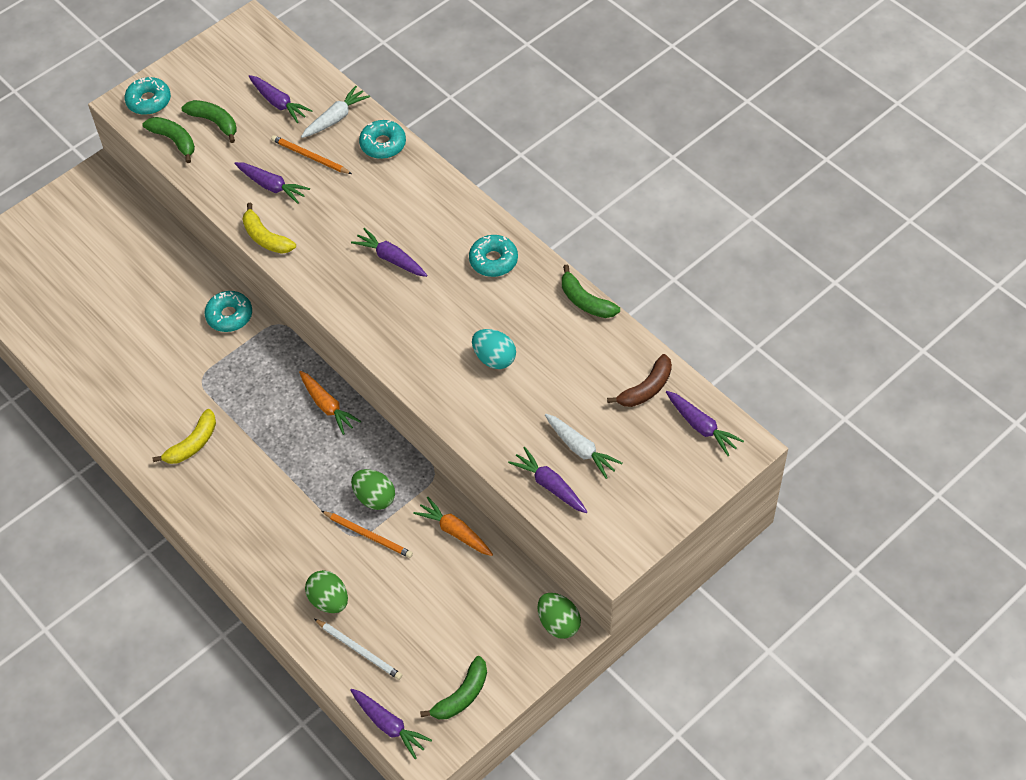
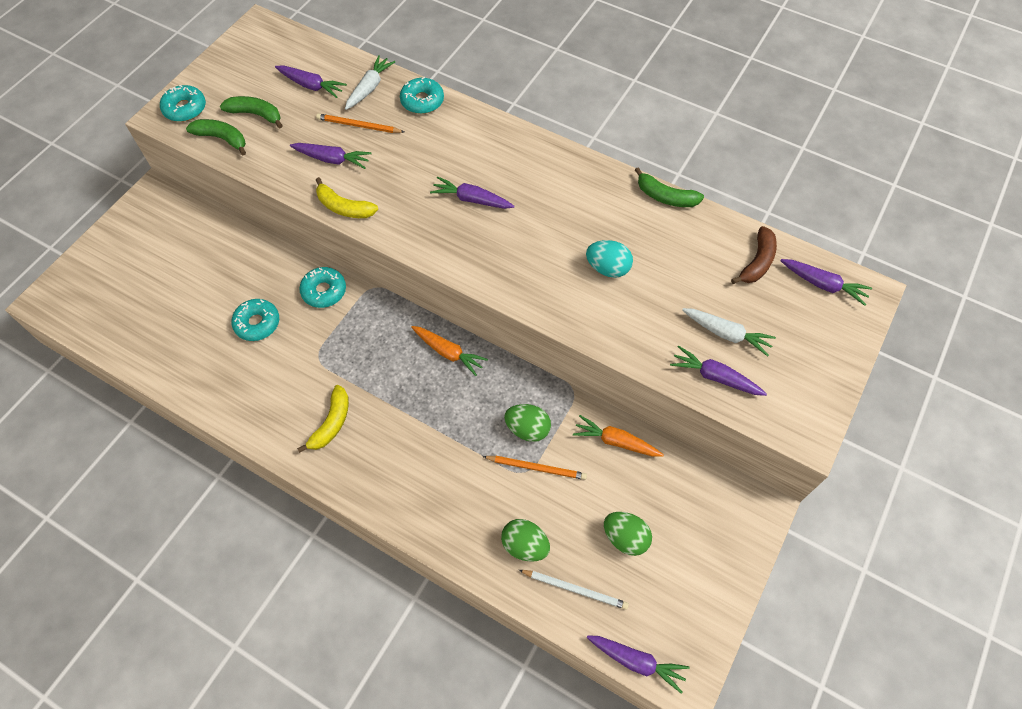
camera: 20 degrees left, 5 degrees up
green banana [420,656,487,719] -> none
turquoise donut [469,235,518,277] -> turquoise donut moved to [231,299,279,341]
green egg [537,593,581,639] -> green egg moved to [604,512,652,556]

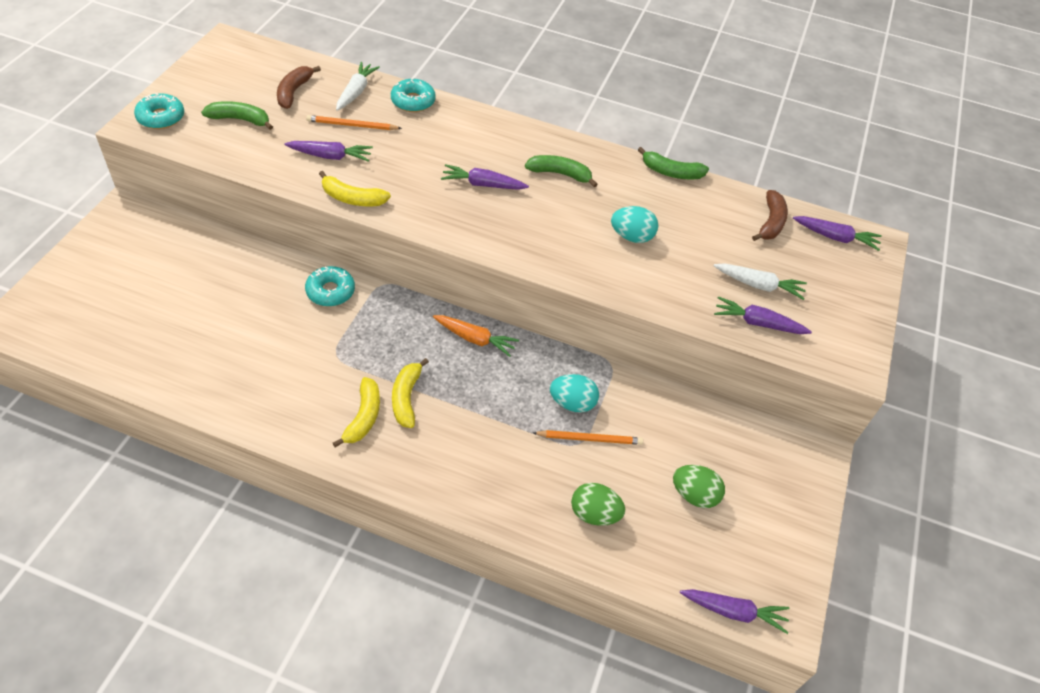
camera: 15 degrees left, 10 degrees down
green banana [186,119,246,155] -> green banana moved to [525,155,598,187]
turquoise donut [231,299,279,341] -> none
purple carrot [275,65,347,98] -> brown banana [277,66,321,109]
green egg [504,404,551,442] -> turquoise egg [550,374,599,412]
white pencil [519,570,629,610] -> none
orange carrot [573,415,664,457] -> none
none -> yellow banana [392,358,429,428]

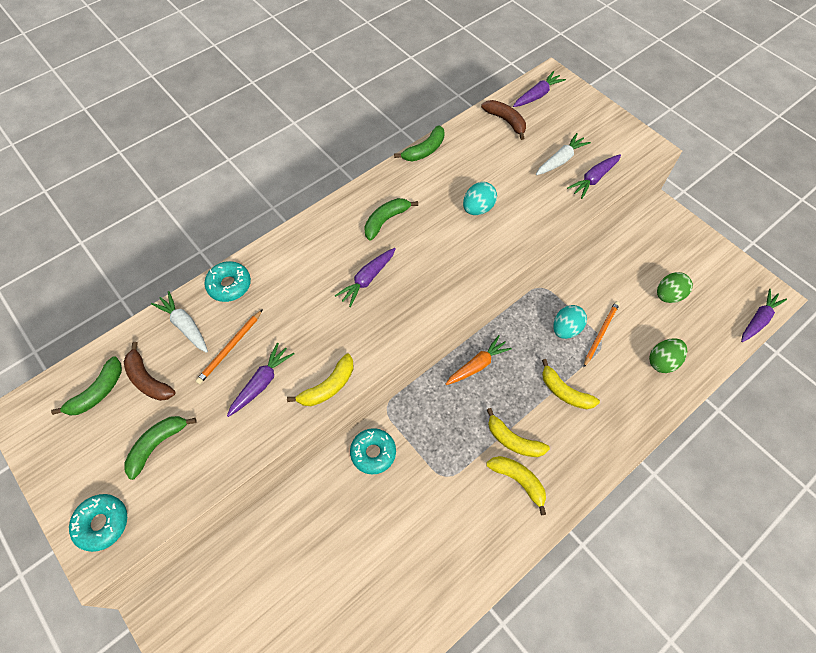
camera: 55 degrees left, 10 degrees up
none -> green banana [51,356,122,415]
none -> yellow banana [542,359,600,409]

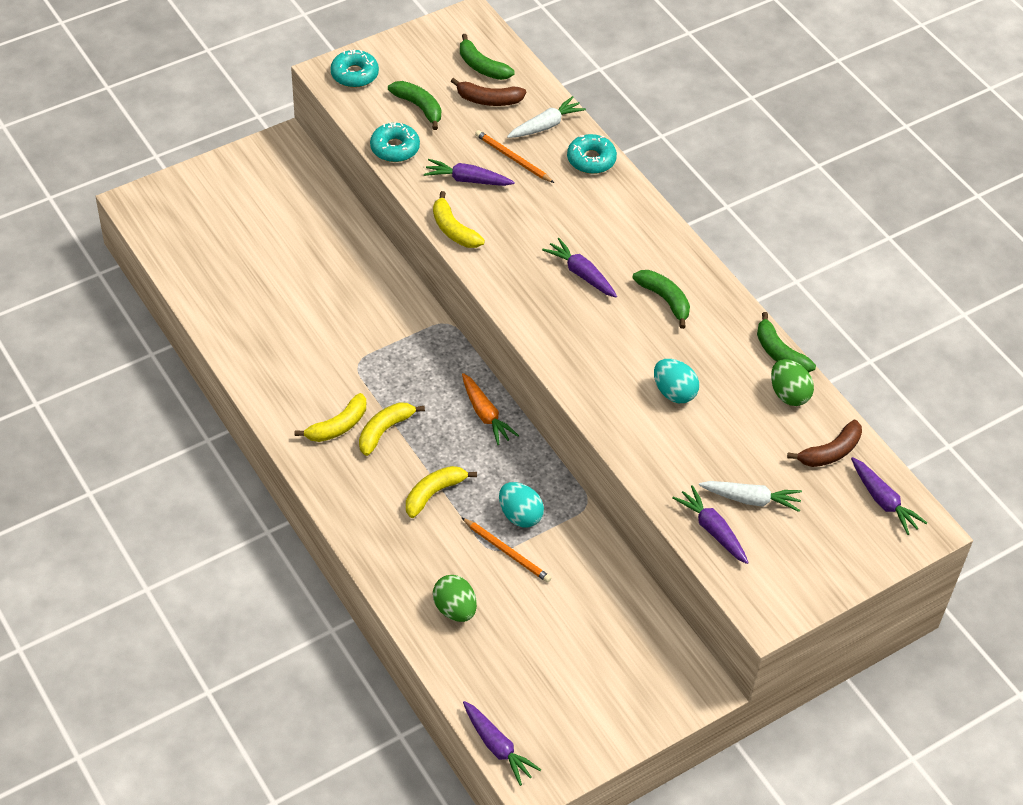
camera: 95 degrees right, 10 degrees down
brown banana [124,342,175,401] -> brown banana turned 135 degrees counterclockwise [451,78,526,106]
purple carrot [227,343,295,417] -> purple carrot turned 150 degrees clockwise [424,159,515,186]
turquoise donut [350,428,396,474] -> turquoise donut moved to [370,122,420,162]
white carrot [536,133,591,175] -> white carrot turned 45 degrees counterclockwise [699,481,802,512]
green egg [657,272,693,303] -> green egg moved to [771,359,814,406]

